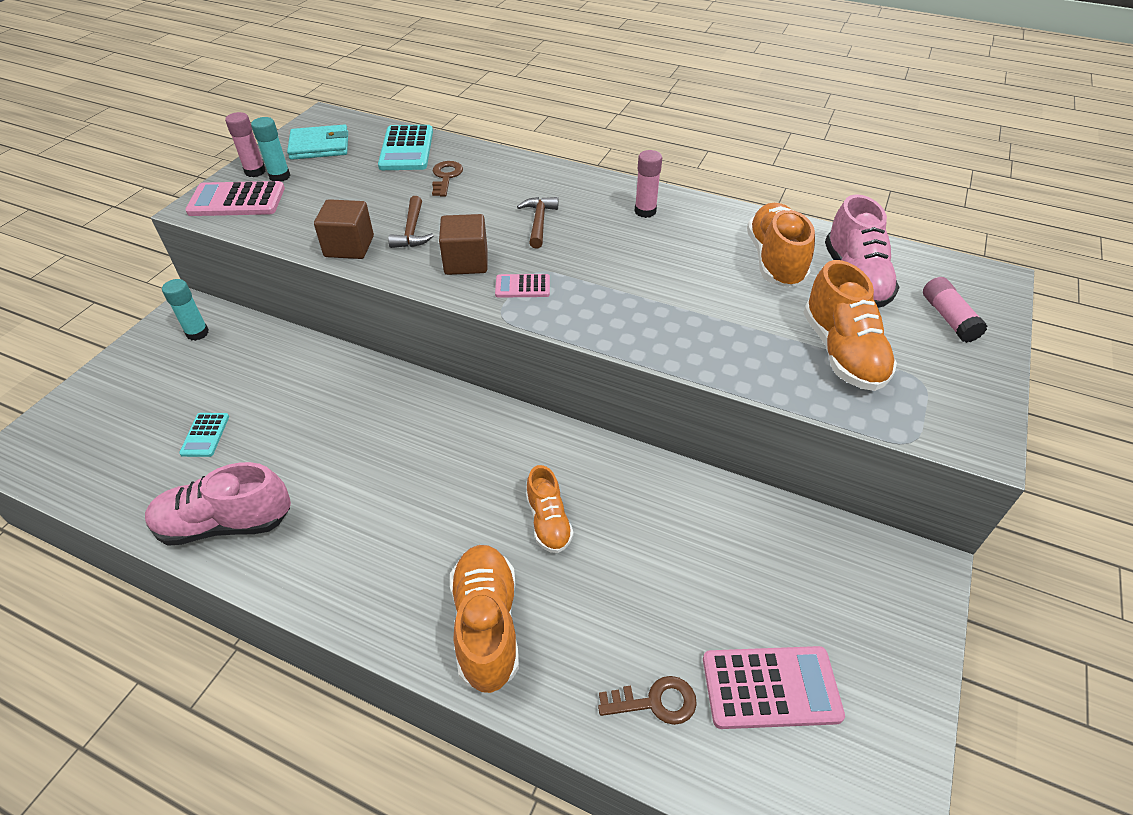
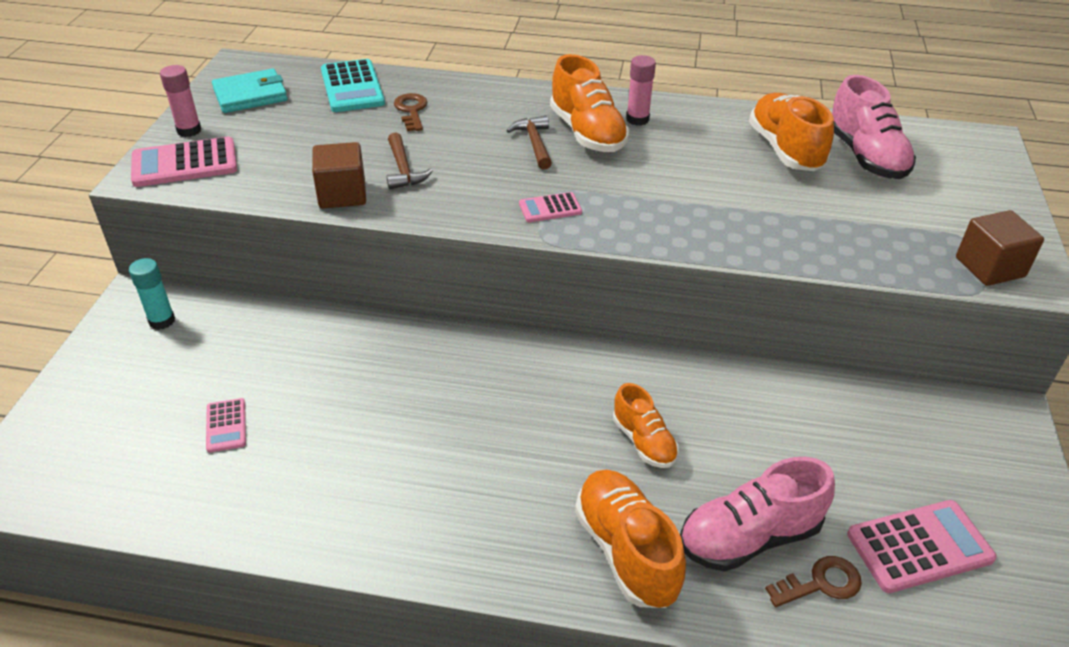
camera: 15 degrees left, 5 degrees down
pink shoe [145,462,291,546] -> pink shoe moved to [680,457,835,572]
turquoise calculator [179,413,229,457] -> pink calculator [206,398,246,453]
turquoise glue stick [251,117,291,182] -> none
brown cube [439,214,487,275] -> brown cube moved to [956,210,1044,286]
orange shoe [803,260,897,391] -> orange shoe moved to [550,54,629,152]
pink glue stick [923,277,987,343] -> none

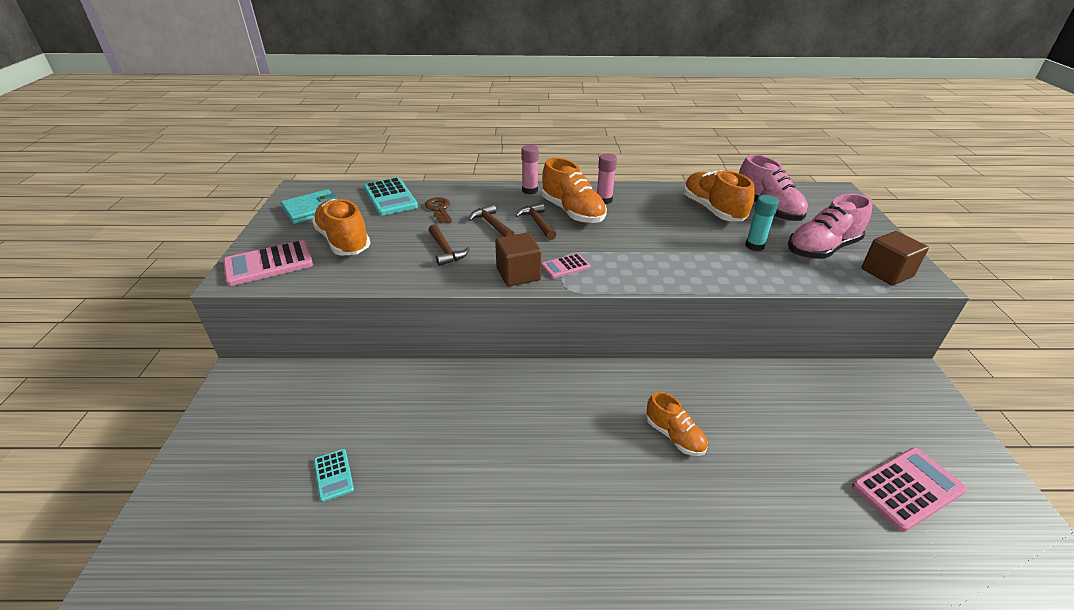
camera: 10 degrees left, 5 degrees down
turquoise glue stick [129,258,175,330] -> turquoise glue stick moved to [745,195,779,251]
pink glue stick [160,65,201,137] -> pink glue stick moved to [521,145,539,194]
pink calculator [206,398,246,453] -> turquoise calculator [314,449,354,502]
brown cube [312,142,366,208] -> brown cube moved to [495,233,541,286]
orange shoe [575,470,686,608] -> orange shoe moved to [312,199,371,256]
pink shoe [680,457,835,572] -> pink shoe moved to [788,194,873,259]
brown key [765,556,862,607] -> none
none -> brown hammer [468,204,515,237]

